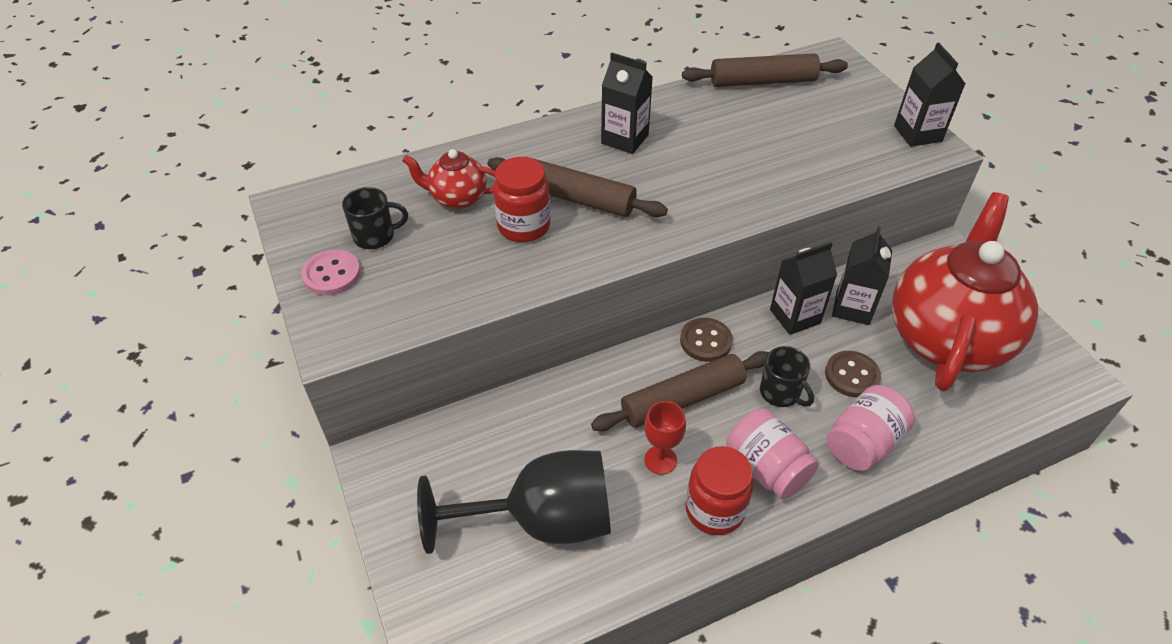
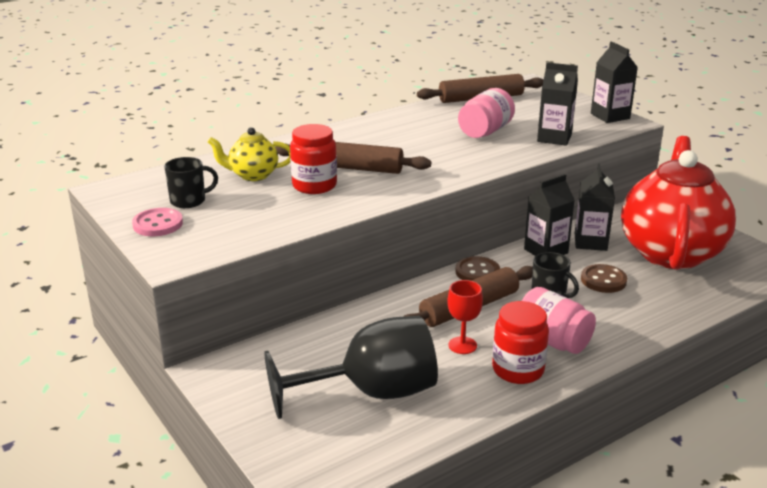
camera: 10 degrees left, 20 degrees down
red teapot [402,149,496,209] -> yellow teapot [208,127,290,181]
black carton [601,53,653,154] -> black carton moved to [537,62,578,146]
pink jar [827,385,915,471] -> pink jar moved to [458,88,515,138]

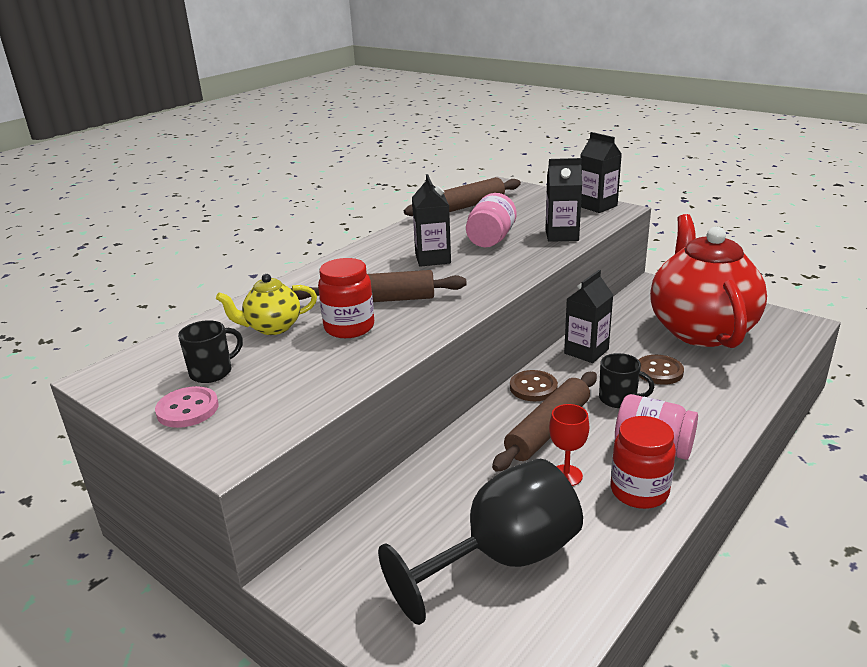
camera: 15 degrees left, 0 degrees up
black carton [575,163,615,251] -> black carton moved to [412,174,451,267]

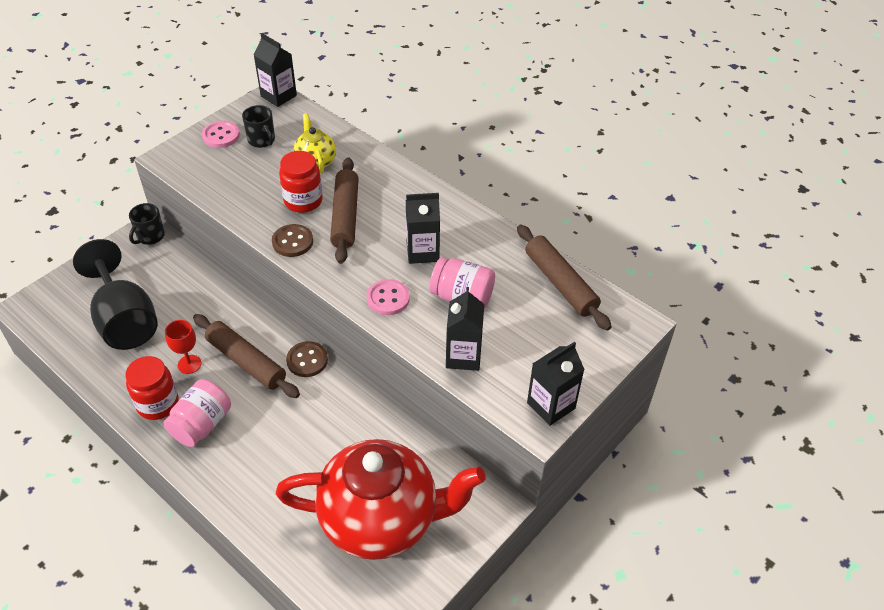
camera: 90 degrees right, 20 degrees up
black carton [564,270,613,363] -> black carton moved to [254,33,297,107]
black mug [599,353,654,408] -> black mug moved to [129,203,165,245]
brown button [639,355,684,385] -> brown button moved to [272,224,313,257]
none -> pink button [367,279,410,315]

